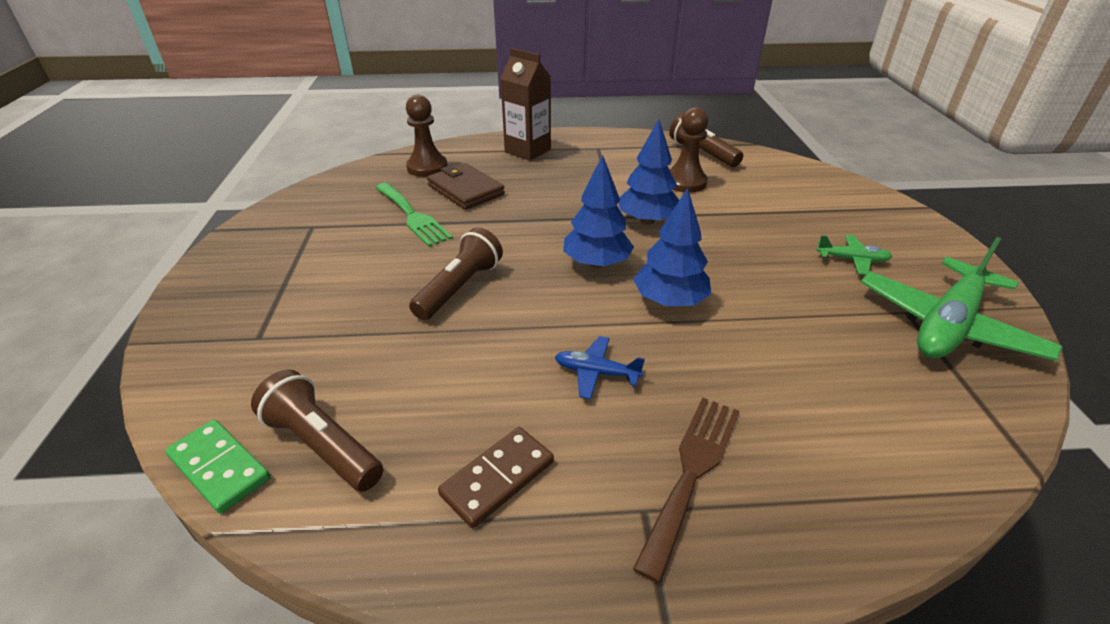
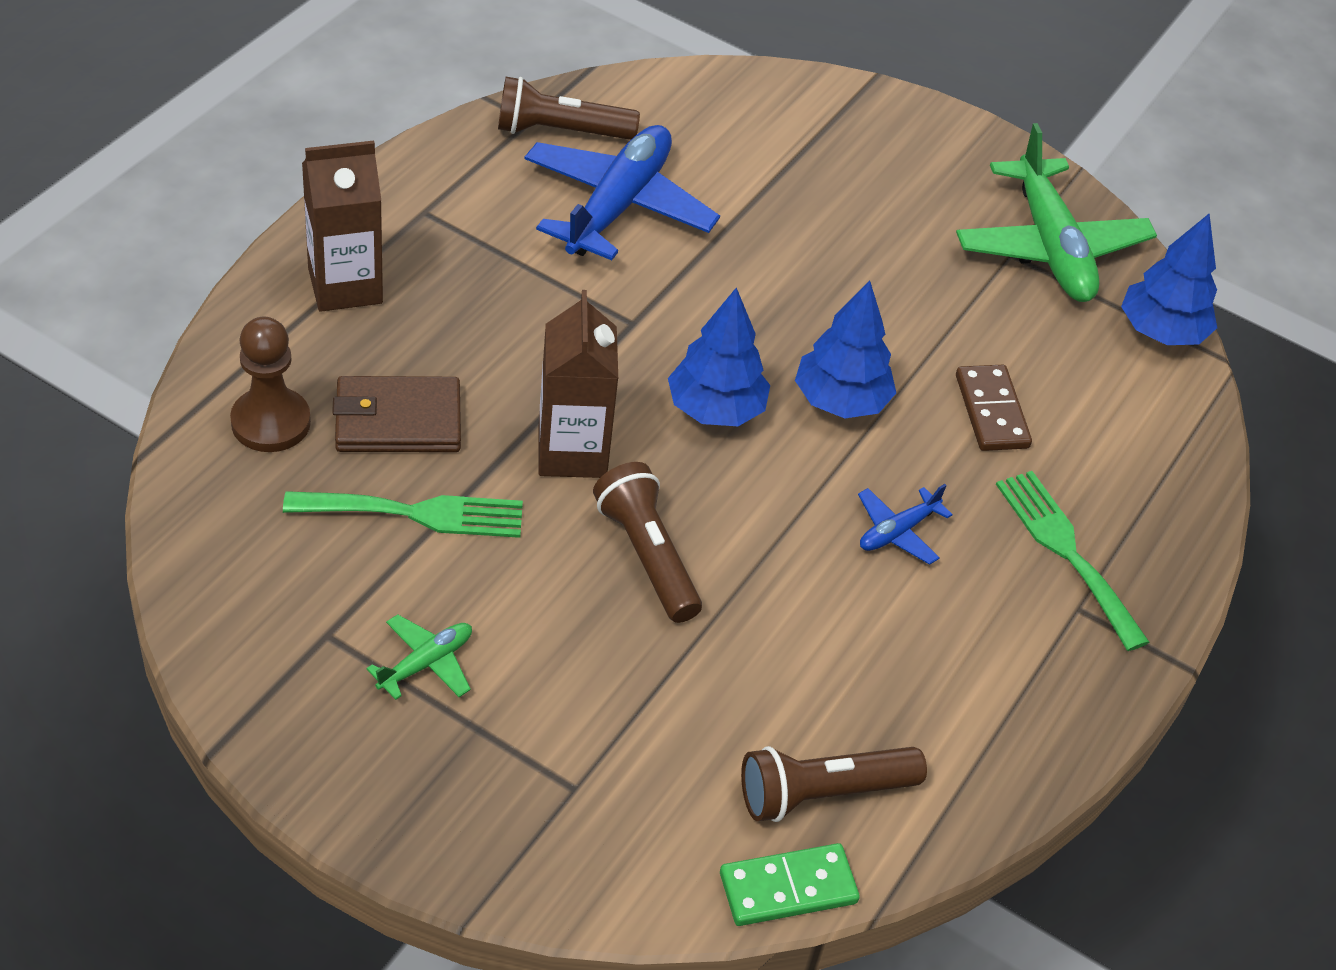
camera: 60 degrees left, 10 degrees up
brown domino [438,427,554,528] -> brown domino moved to [956,365,1032,451]
blue tree [618,119,679,224] -> blue tree moved to [1121,214,1217,345]
brown fork [633,398,739,583] -> green fork [996,471,1150,651]
brown pawn [670,107,708,193] -> blue plane [524,125,720,260]
green plane [816,235,892,275] -> green plane moved to [366,614,472,700]
none -> brown carton [539,290,618,478]

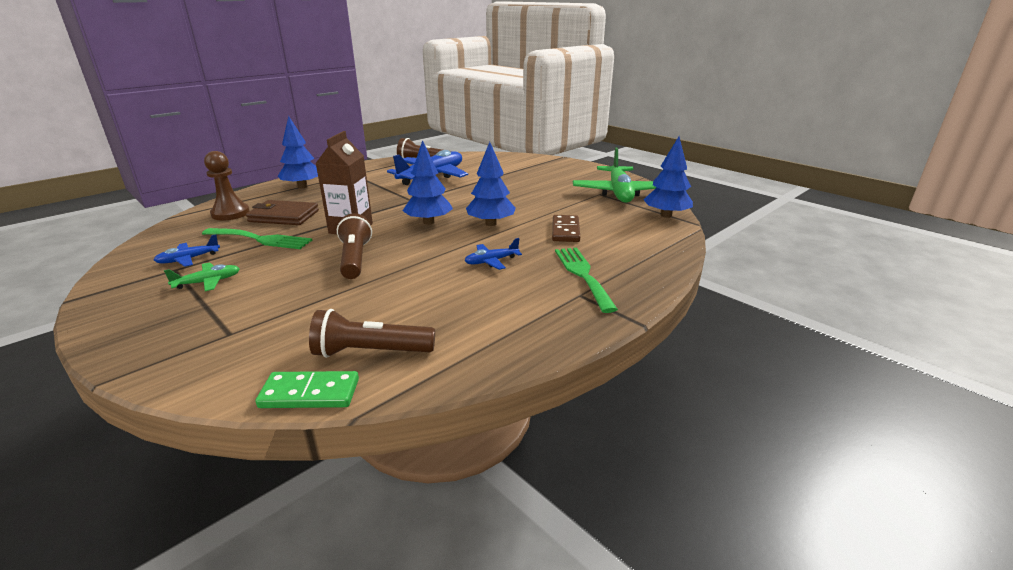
camera: 20 degrees right, 20 degrees down
brown carton [302,141,383,312] -> blue tree [278,116,318,189]
none -> blue plane [154,234,220,267]

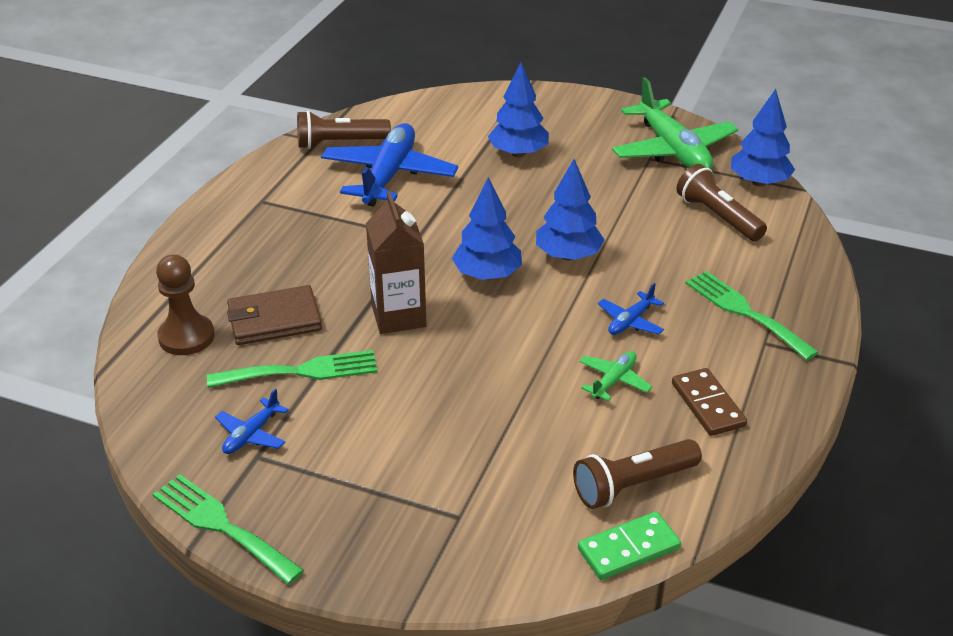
camera: 25 degrees left, 10 degrees up
green plane [164,262,240,291] -> green plane moved to [579,351,652,401]
blue tree [278,116,318,189] -> blue tree moved to [488,62,549,157]
brown flashlight [337,213,372,279] -> brown flashlight moved to [676,164,767,241]
brown domino [552,215,580,242] -> brown domino moved to [672,368,747,436]
none -> green fork [153,474,304,585]

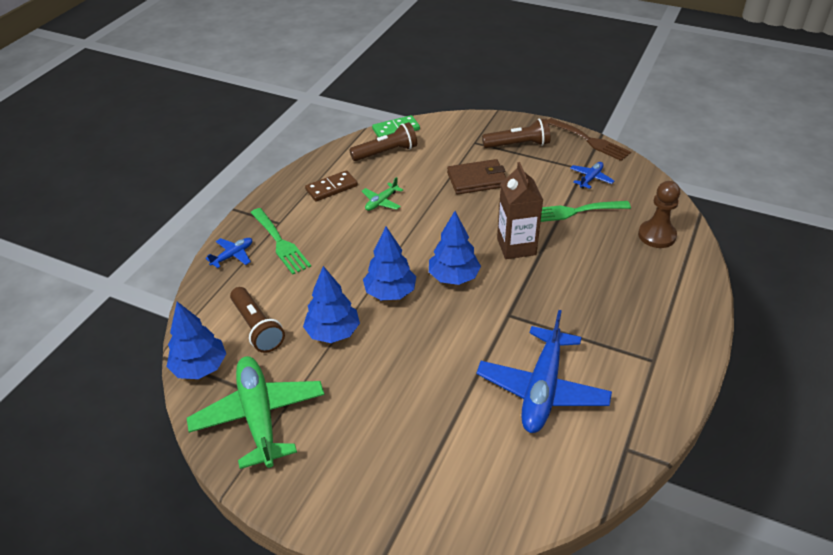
camera: 175 degrees left, 5 degrees up
green fork [153,474,304,585] -> brown fork [548,118,631,161]
brown wallet [227,285,322,345] -> brown wallet moved to [447,159,507,194]
brown flashlight [297,111,391,149] -> brown flashlight moved to [482,119,550,148]
blue tree [488,62,549,157] -> blue tree moved to [303,266,360,343]
blue plane [598,283,664,335] -> blue plane moved to [206,238,252,268]
brown domino [672,368,747,436] -> brown domino turned 75 degrees clockwise [305,170,358,201]

